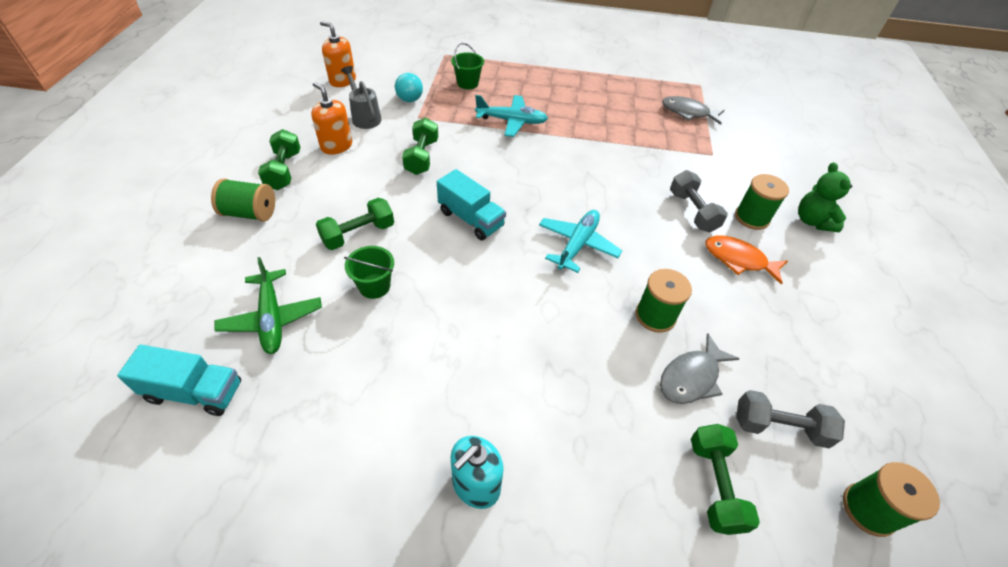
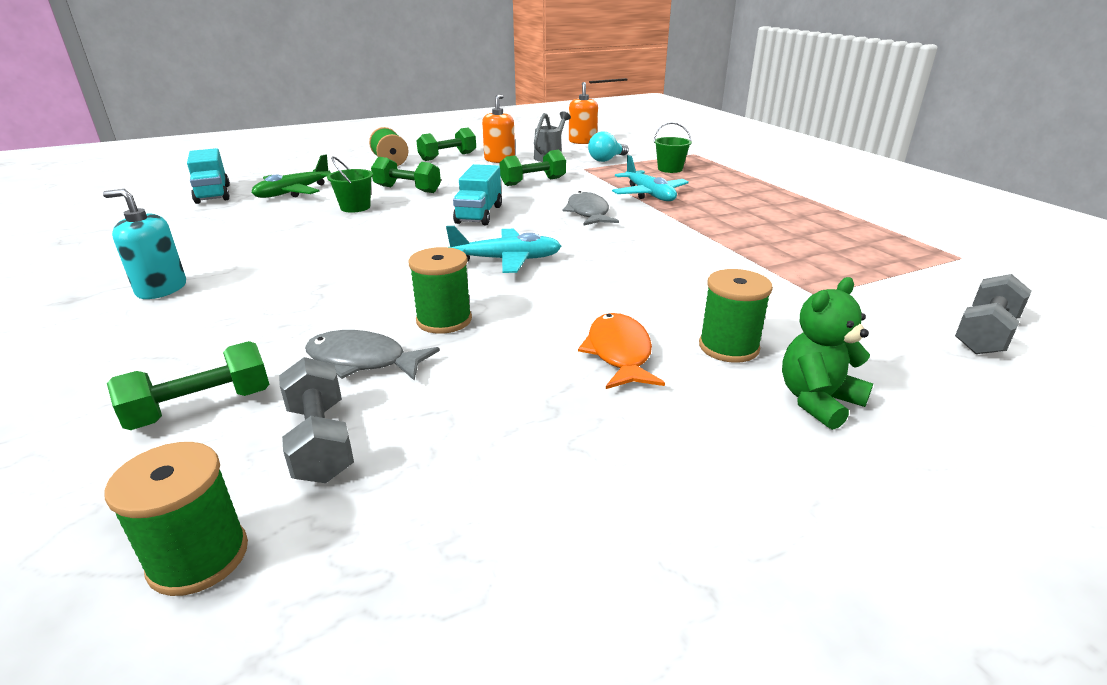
camera: 60 degrees right, 20 degrees down
grey fish [662,96,725,125] -> grey fish moved to [563,191,619,226]
grey dumbbell [670,170,728,232] -> grey dumbbell moved to [955,274,1031,354]

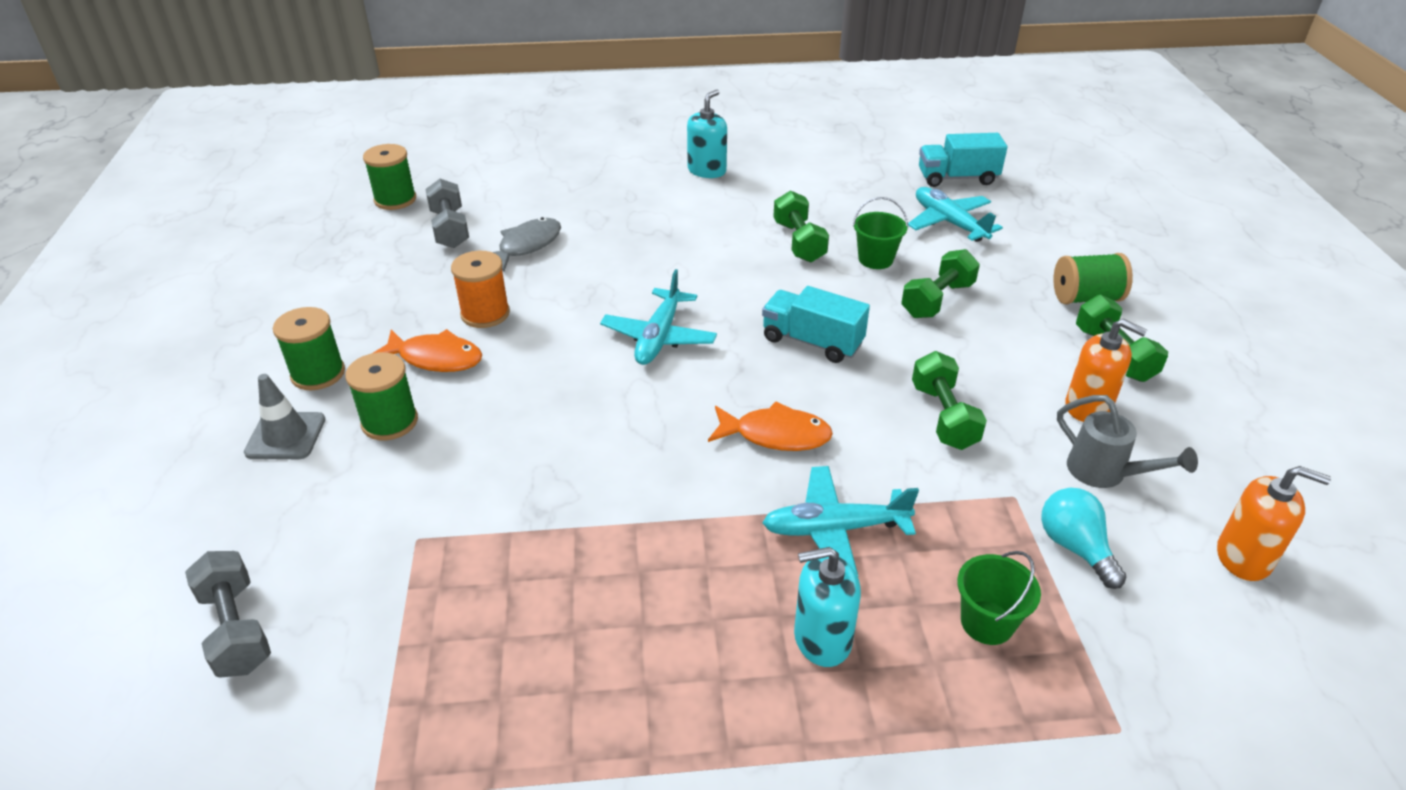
camera: 110 degrees right, 10 degrees up
green dumbbell [107,341,270,430] -> green dumbbell moved to [773,190,829,262]
green plane [252,154,331,198] -> turquoise plane [908,187,1003,242]
grey dumbbell [279,357,354,483] -> grey dumbbell turned 75 degrees clockwise [425,179,469,248]
green spool [408,247,472,334] -> green spool moved to [273,307,345,390]
grey fish [563,191,619,226] -> orange fish [708,401,833,451]
green teddy bear [782,277,873,430] -> grey traffic cone [244,374,325,459]
none -> orange spool [451,251,510,328]
none -> turquoise soap dispenser [794,547,861,667]

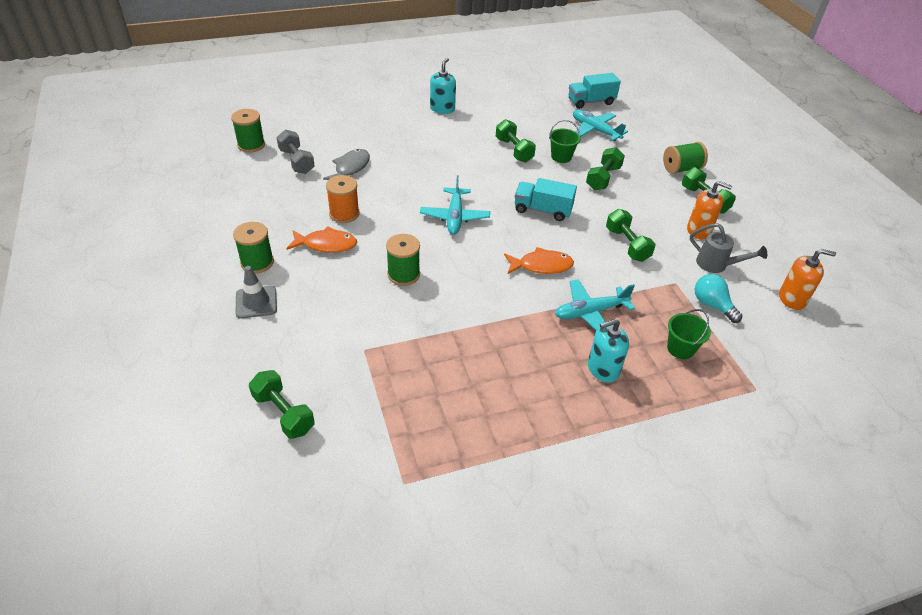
camera: 15 degrees left, 5 degrees up
grey dumbbell [185,551,271,678] -> green dumbbell [249,370,315,439]
green spool [345,352,418,440] -> green spool moved to [386,234,420,286]

